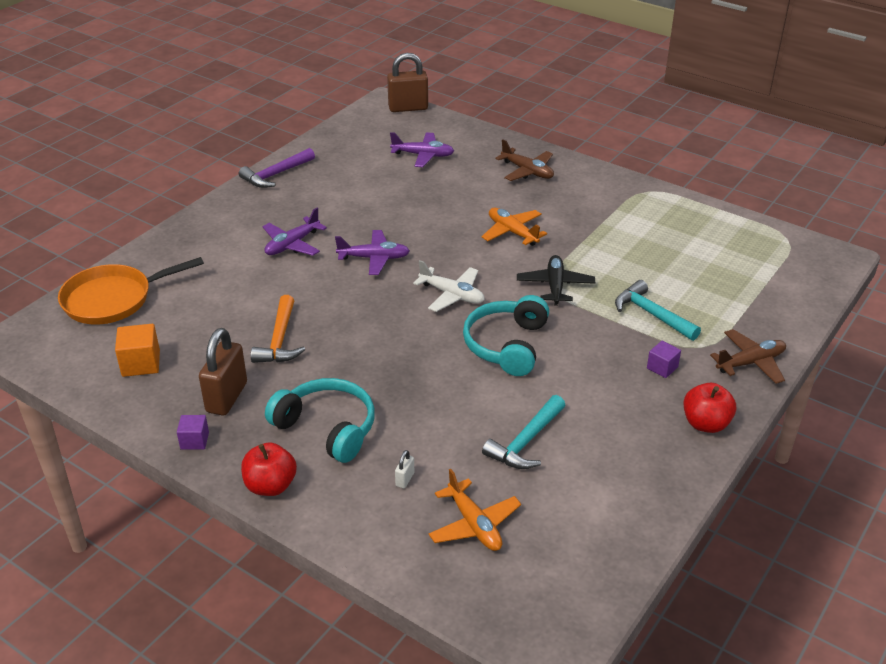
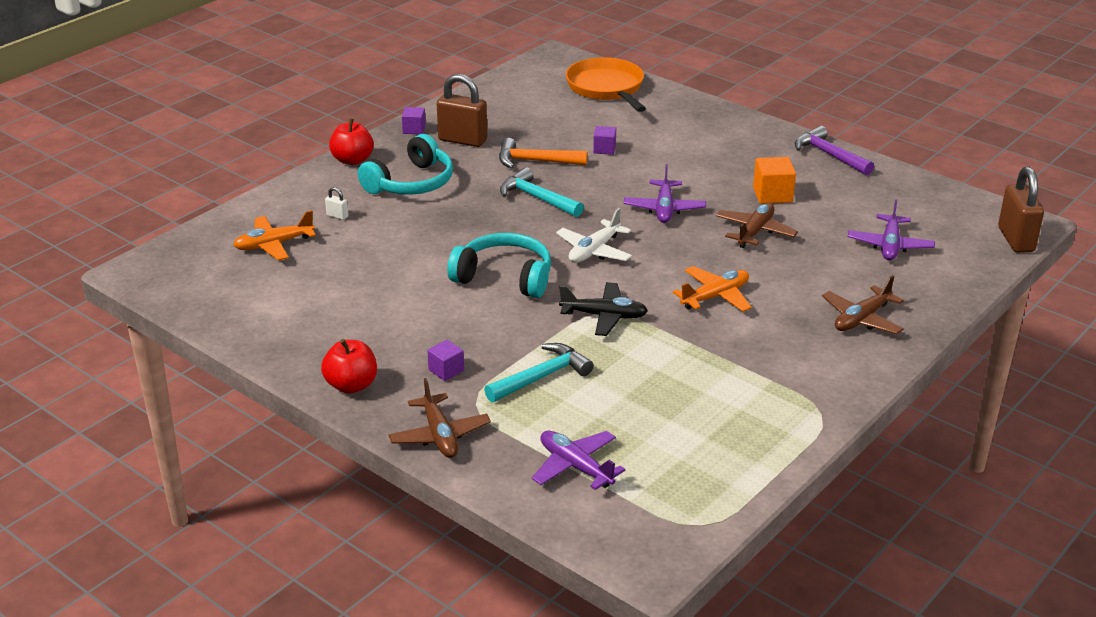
camera: 95 degrees right, 5 degrees down
orange cube [115,324,160,377] -> orange cube moved to [753,157,796,204]
purple plane [262,208,327,256] -> purple plane moved to [532,431,625,490]
turquoise hammer [482,395,565,469] -> turquoise hammer moved to [500,167,584,217]
none -> purple cube [593,126,616,155]
none -> brown plane [716,203,798,248]

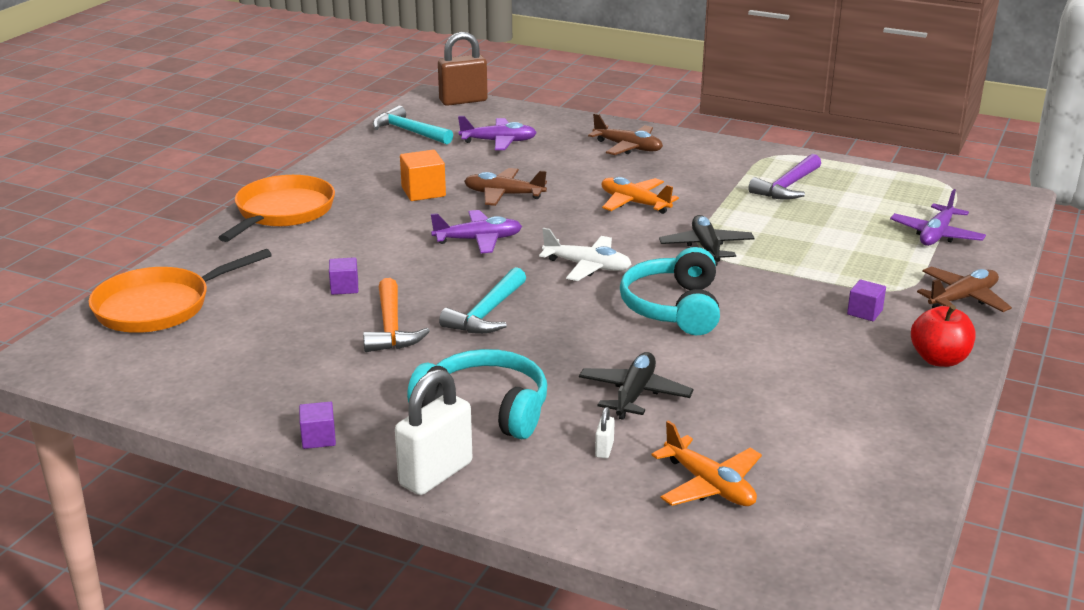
camera: 105 degrees left, 5 degrees down
red apple [329,118,374,165] -> white padlock [395,369,472,495]
brown padlock [437,74,487,147] -> none
turquoise hammer [484,343,594,402] -> turquoise hammer moved to [373,106,453,144]
purple hammer [795,126,874,176] -> purple hammer moved to [748,154,821,200]
none -> orange pan [218,175,335,242]
none -> black plane [579,352,694,420]

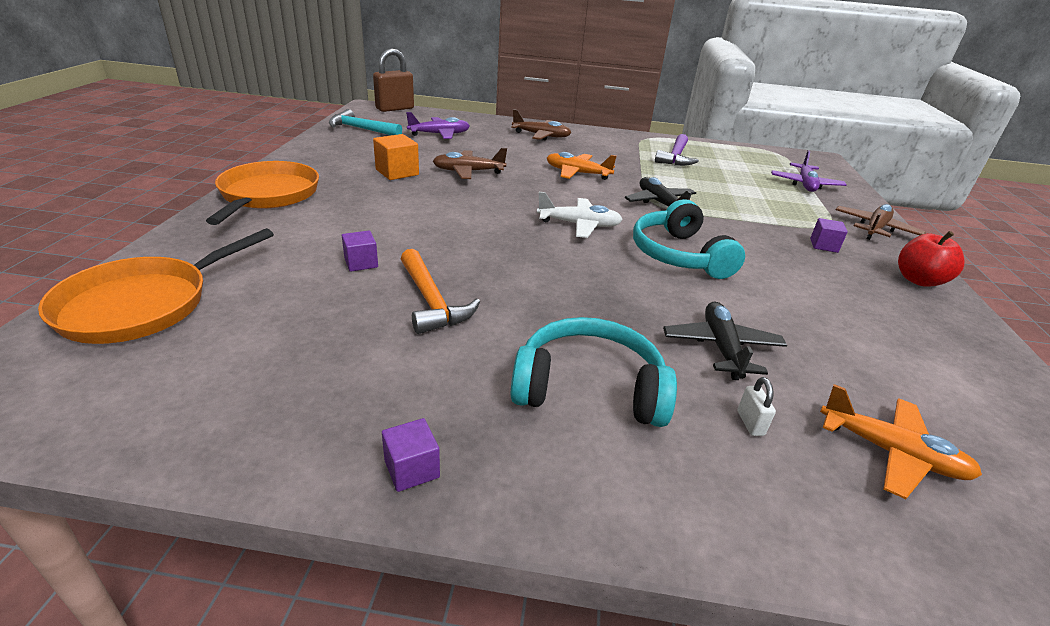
camera: 20 degrees left, 5 degrees up
white padlock [395,369,472,495] -> none
purple plane [431,210,522,253] -> none
turquoise hammer [439,267,526,334] -> none

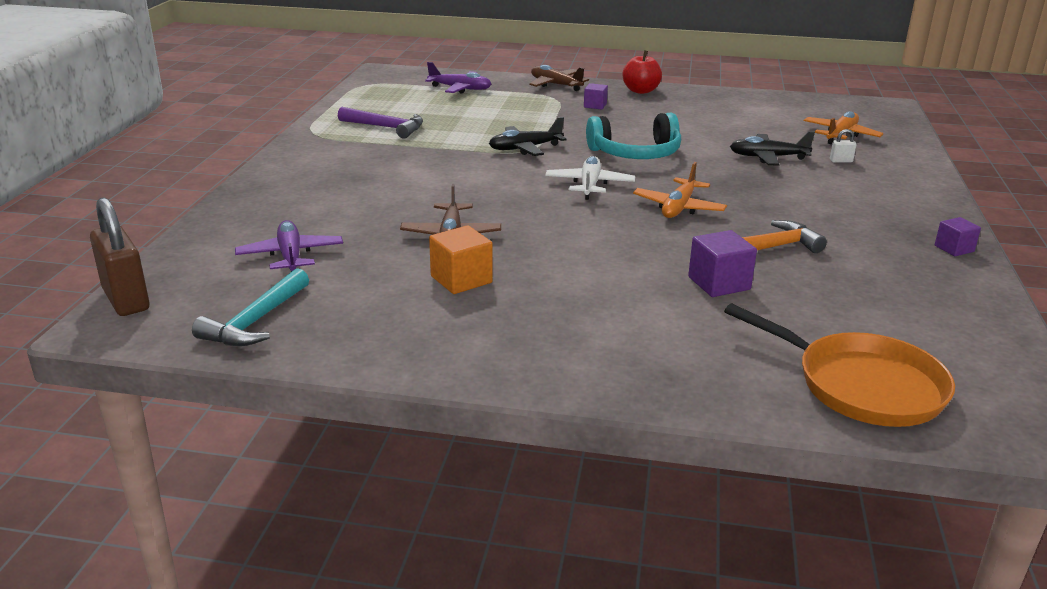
camera: 85 degrees left, 5 degrees down
orange pan [206,161,319,225] -> none
purple cube [342,231,378,272] -> purple cube [688,230,757,297], size x1.57
brown plane [511,109,572,140] -> none
turquoise headphones [511,317,677,427] -> none
orange plane [547,152,617,180] -> orange plane moved to [633,162,727,218]

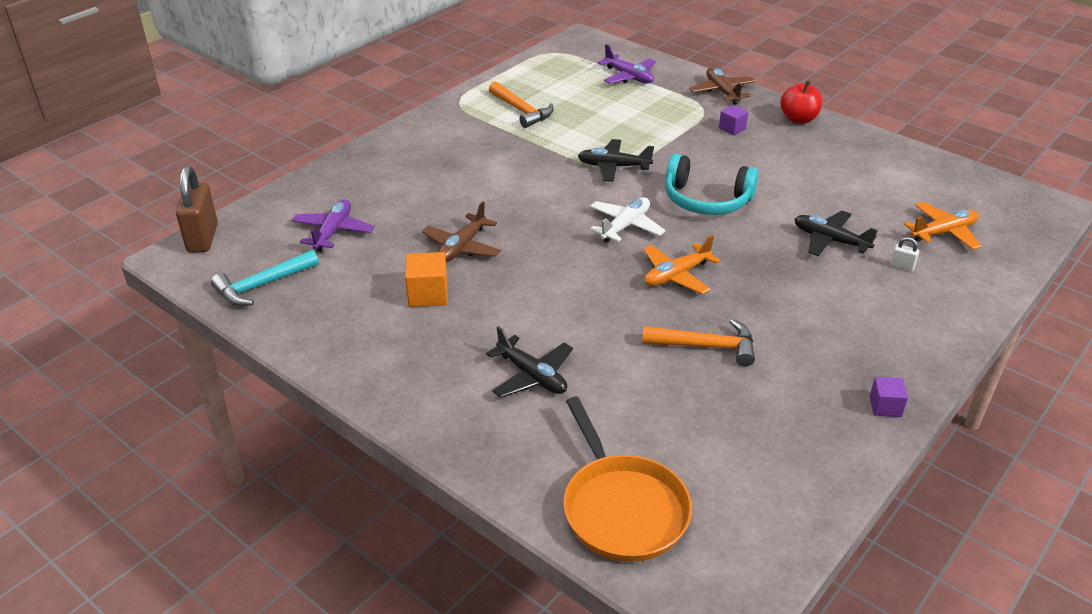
camera: 30 degrees right, 10 degrees up
purple hammer [338,107,423,138] -> orange hammer [489,81,554,128]
purple cube [688,230,757,297] -> none
none -> black plane [486,326,573,398]

